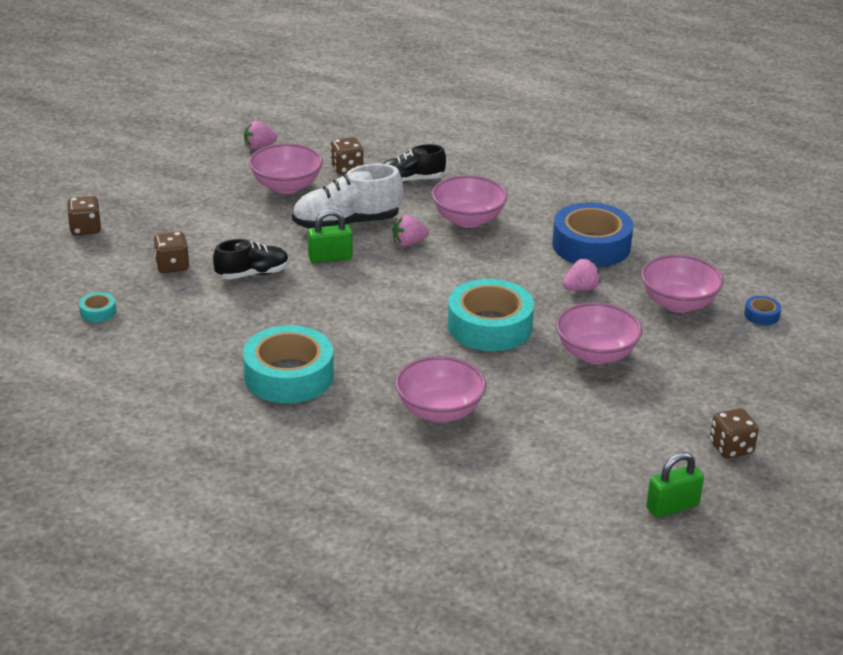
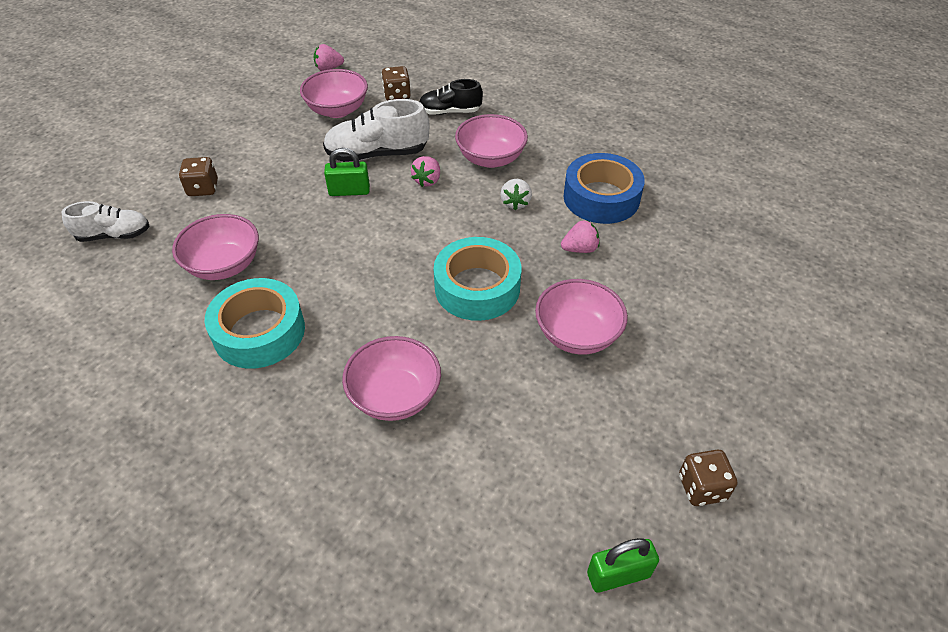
camera: 10 degrees right, 15 degrees up
brown dice [67,196,102,235] -> none
turquoise tape [79,292,116,322] -> white shoe [61,201,150,242]
black shoe [213,239,289,279] -> none
pink strawberry [392,215,429,247] -> pink strawberry turned 60 degrees counterclockwise [411,156,440,187]
pink bowl [641,254,724,313] -> pink bowl moved to [172,214,259,280]
blue tape [744,296,781,325] -> none
none -> white strawberry [500,179,532,210]

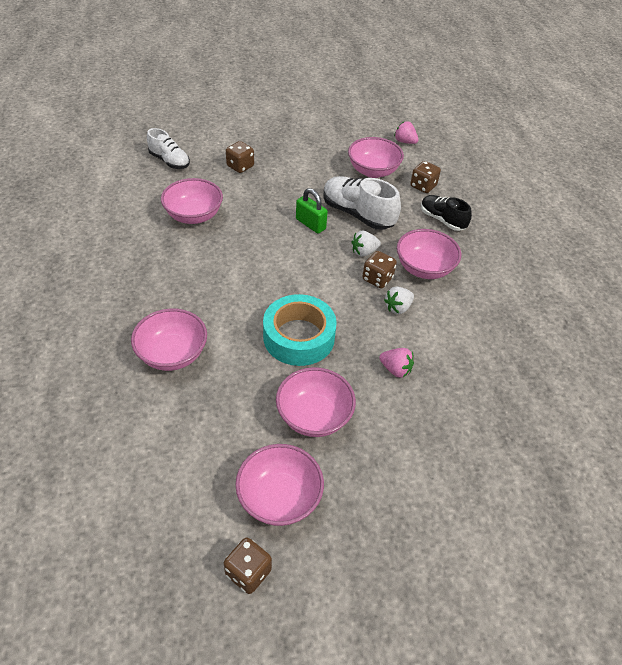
camera: 45 degrees right, 0 degrees up
turquoise tape [205,278,305,368] -> none
pink strawberry [411,156,440,187] -> white strawberry [351,231,381,257]
blue tape [563,153,645,224] -> none
green padlock [587,538,659,593] -> none
none -> pink bowl [235,444,324,526]
none -> brown dice [362,251,397,288]

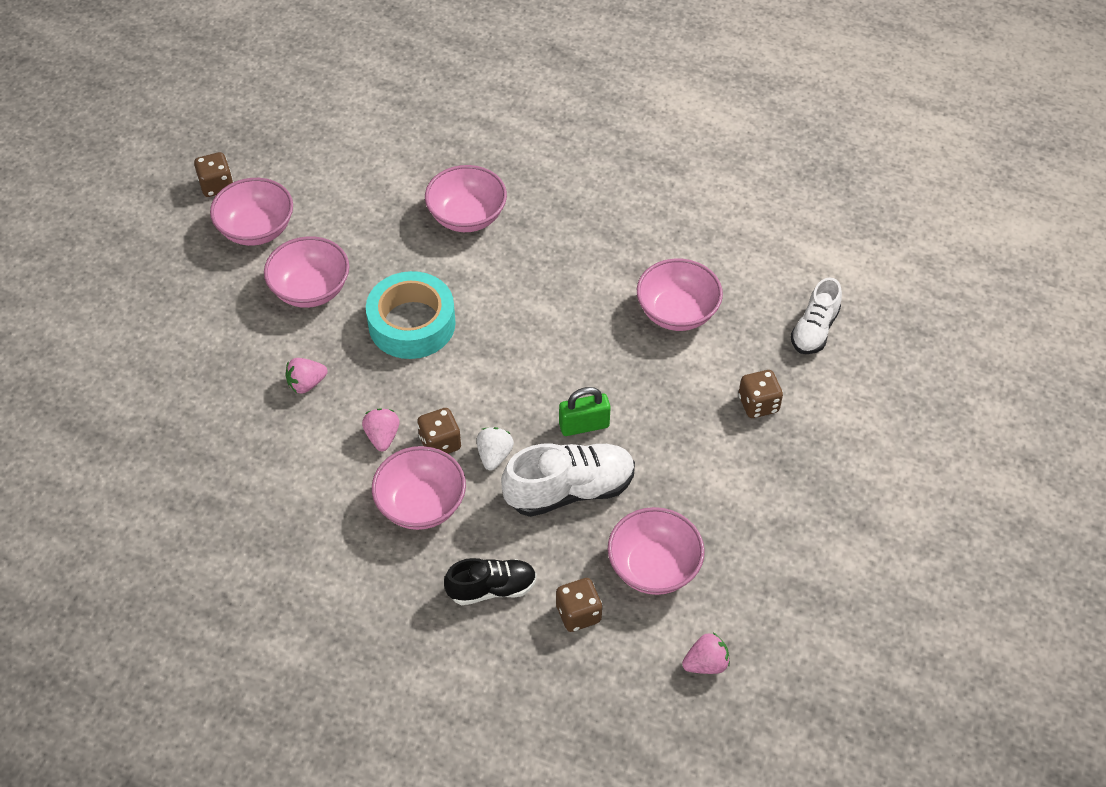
camera: 125 degrees right, 5 degrees up
white shoe [147,128,190,169] -> white shoe turned 45 degrees counterclockwise [791,278,842,354]
white strawberry [384,287,414,314] -> pink strawberry [362,408,400,451]

